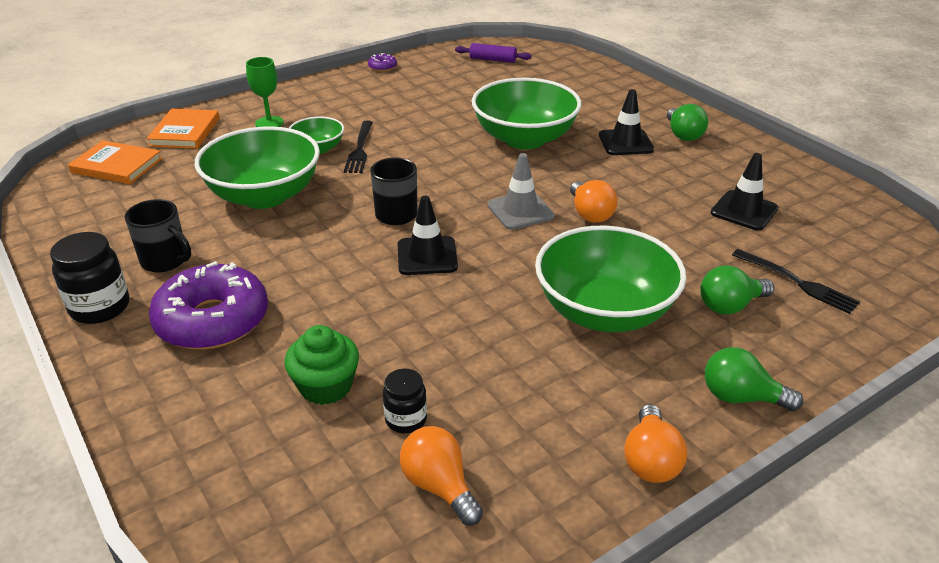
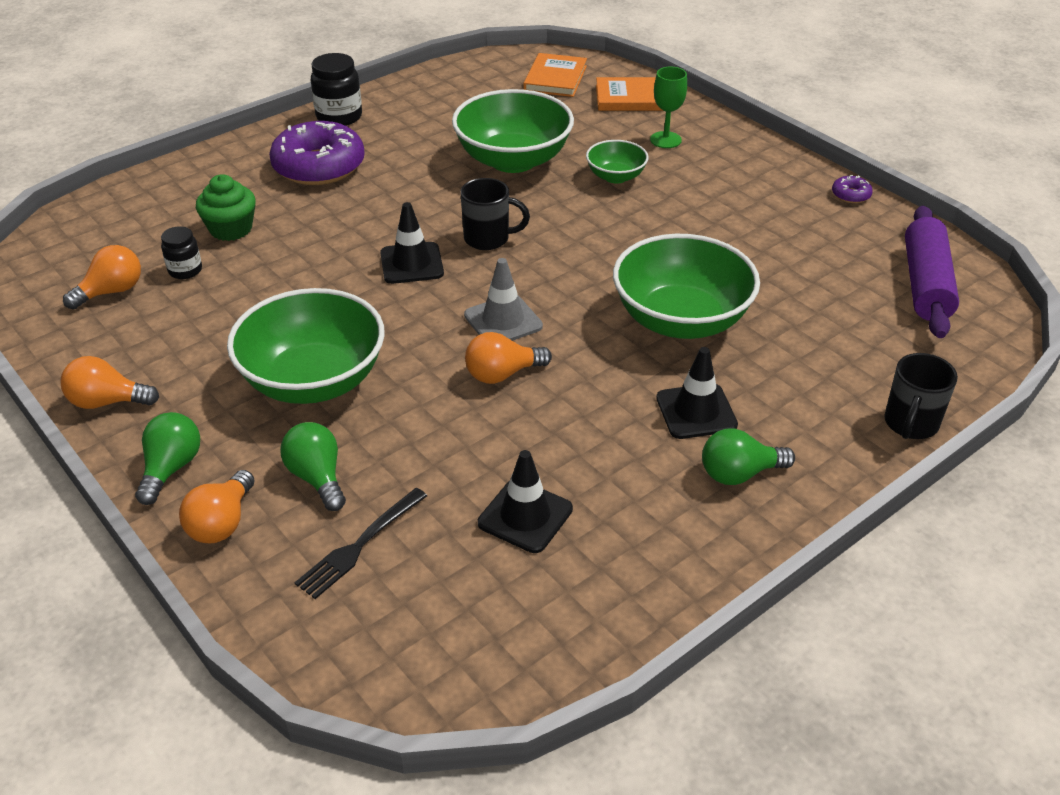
camera: 85 degrees right, 5 degrees up
black mug [125,199,191,272] -> black mug moved to [884,353,958,439]
black fork [344,121,373,173] -> none
purple rolling pin [455,43,532,63] -> purple rolling pin [905,206,959,338], size x1.78
none -> orange light bulb [179,470,255,543]

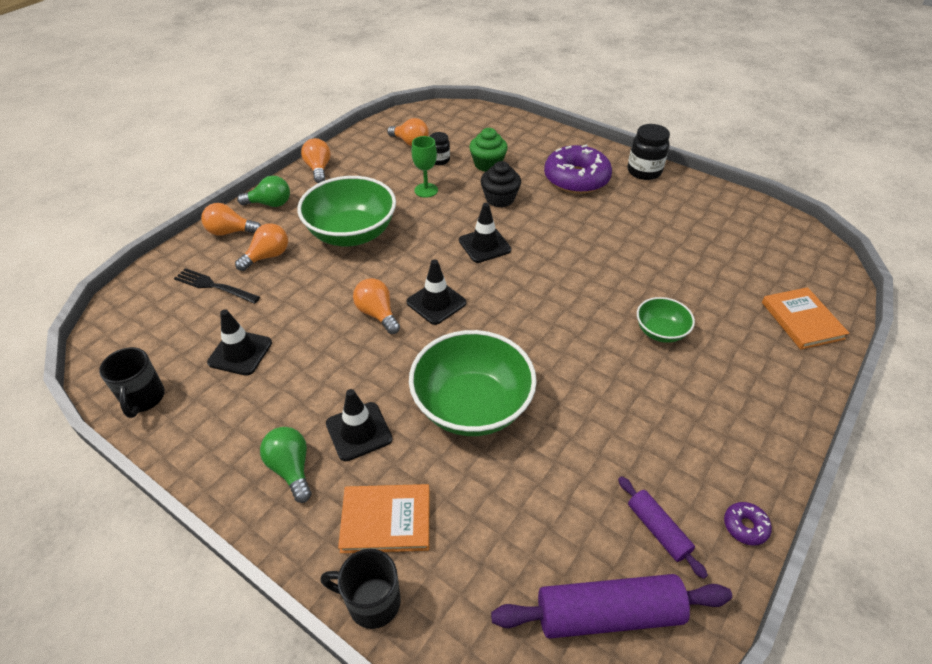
camera: 75 degrees right, 5 degrees up
green light bulb [280,422,346,511] -> orange light bulb [235,223,288,271]
green bowl [452,89,574,173] -> none
black mug [460,178,530,250] -> black mug moved to [99,347,165,418]
grey traffic cone [464,258,543,341] -> black traffic cone [406,259,466,325]
orange book [523,53,587,97] -> orange book moved to [338,484,430,553]
green goblet [650,67,687,148] -> green goblet moved to [412,136,438,198]
none -> black cupcake [481,161,521,207]
none -> purple rolling pin [618,476,708,579]

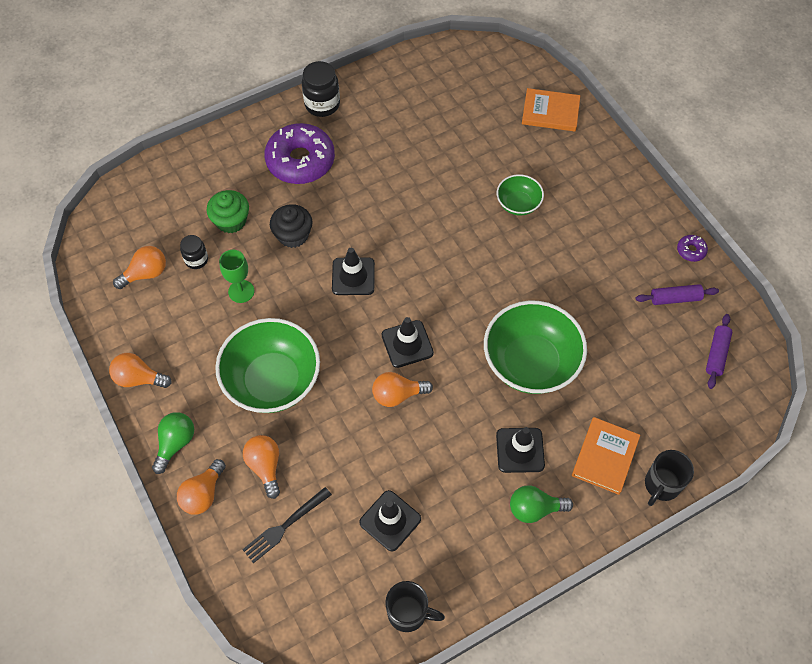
camera: 65 degrees left, 15 degrees up
purple rolling pin [491,574,732,639] -> purple rolling pin [706,314,732,389], size x0.56

